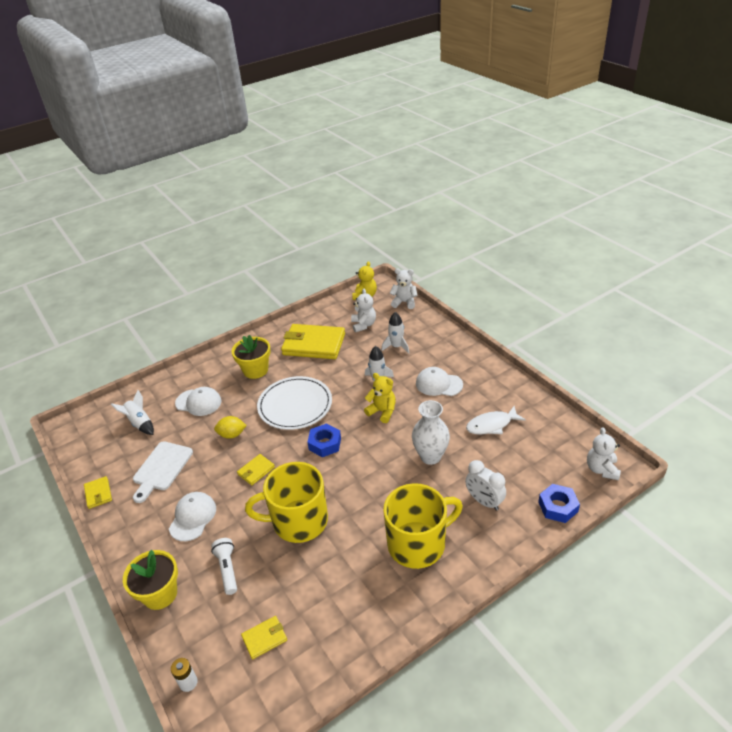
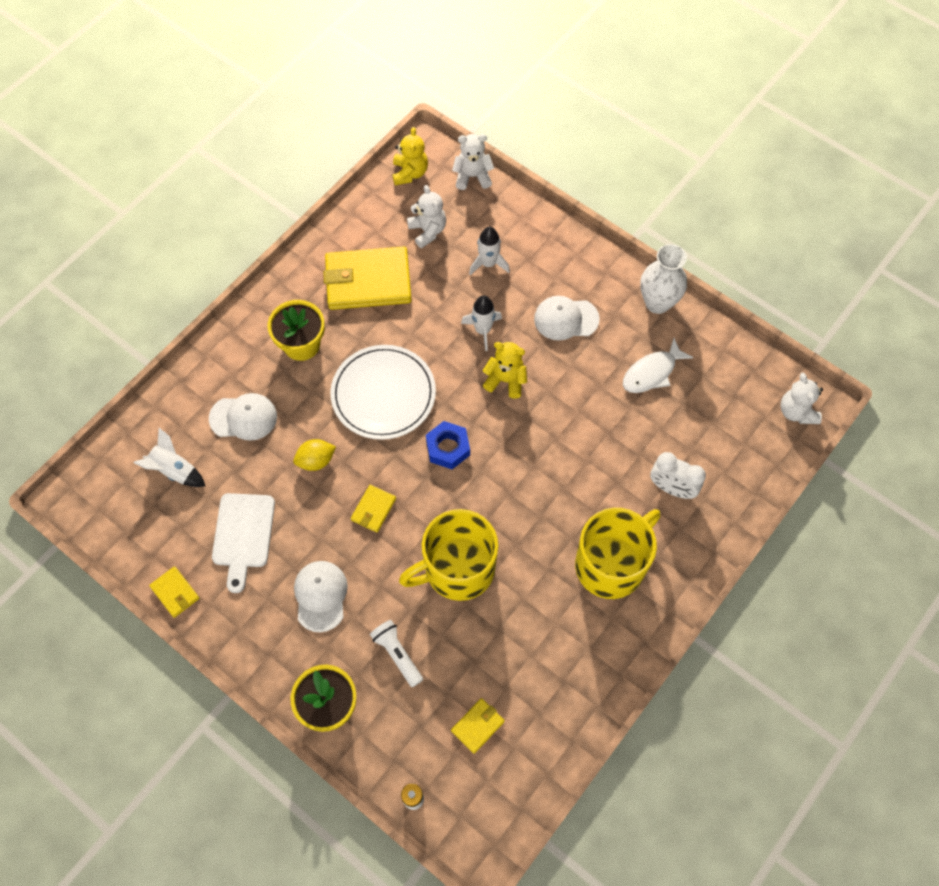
camera: 20 degrees left, 25 degrees up
white vase [412,400,450,465] -> white vase moved to [640,244,687,314]
blue nut [538,484,580,523] -> none

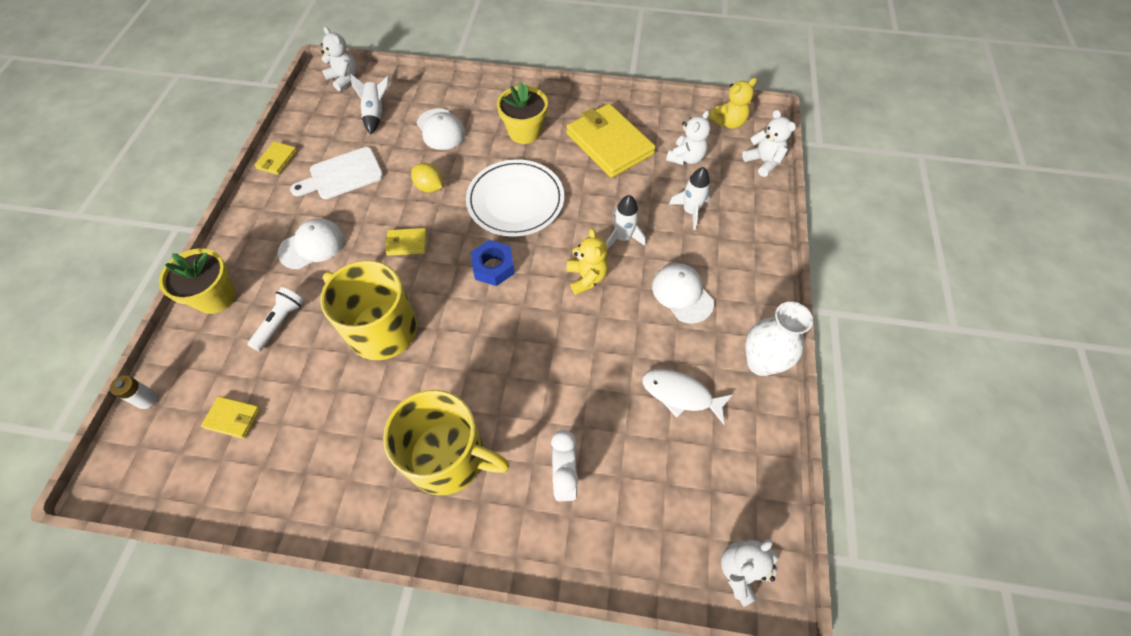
camera: 60 degrees right, 5 degrees down
none -> white teddy bear [321,27,357,91]

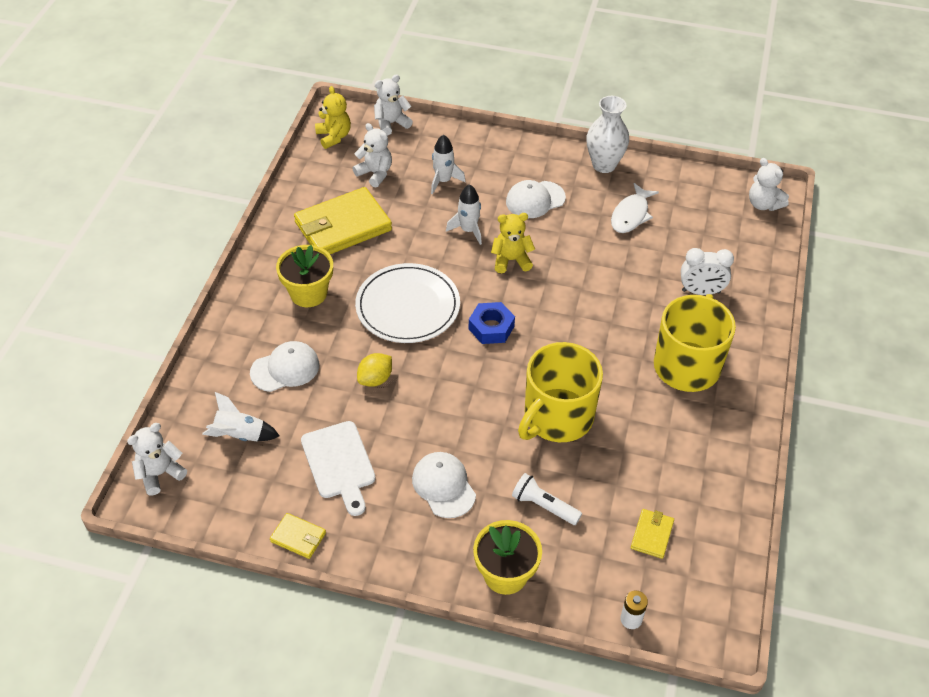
camera: 85 degrees left, 10 degrees down
yellow wallet [385,228,427,256] -> none

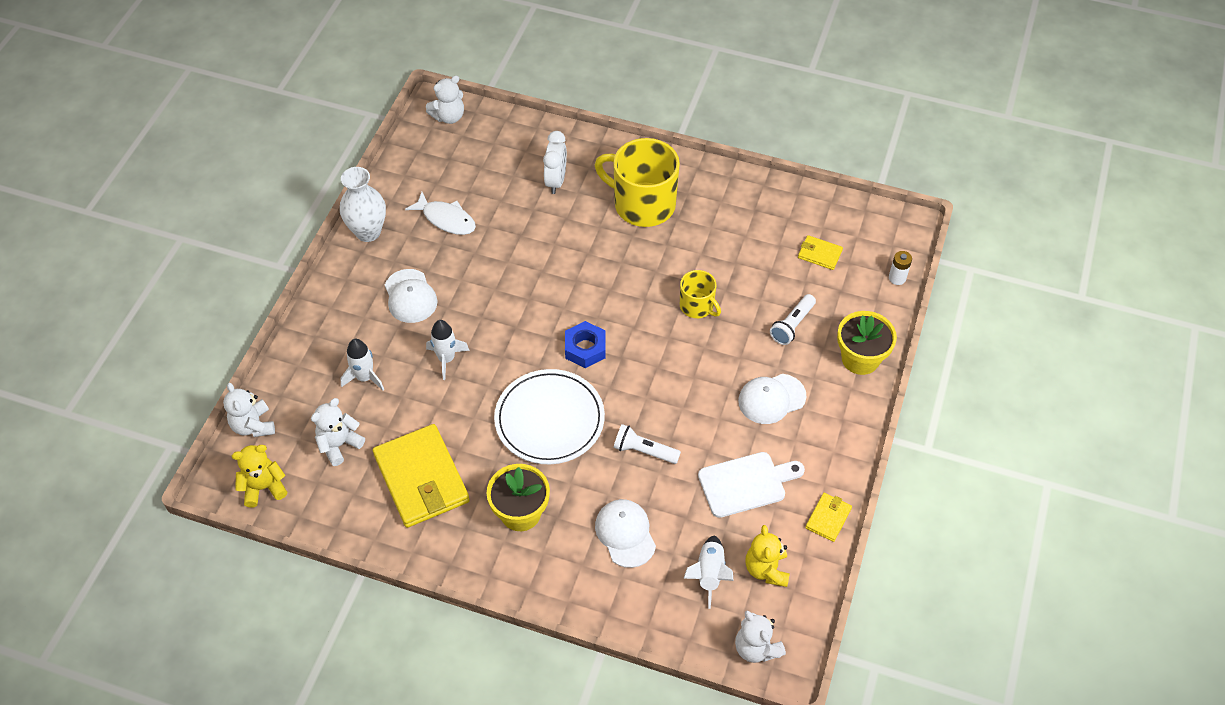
camera: 85 degrees left, 5 degrees up
yellow lemon [357,353,392,387] -> white flashlight [614,424,681,464]
yellow teddy bear [491,213,535,273] -> yellow teddy bear moved to [745,525,790,587]
yellow mug [518,342,603,442] -> yellow mug [680,270,721,318], size x0.53

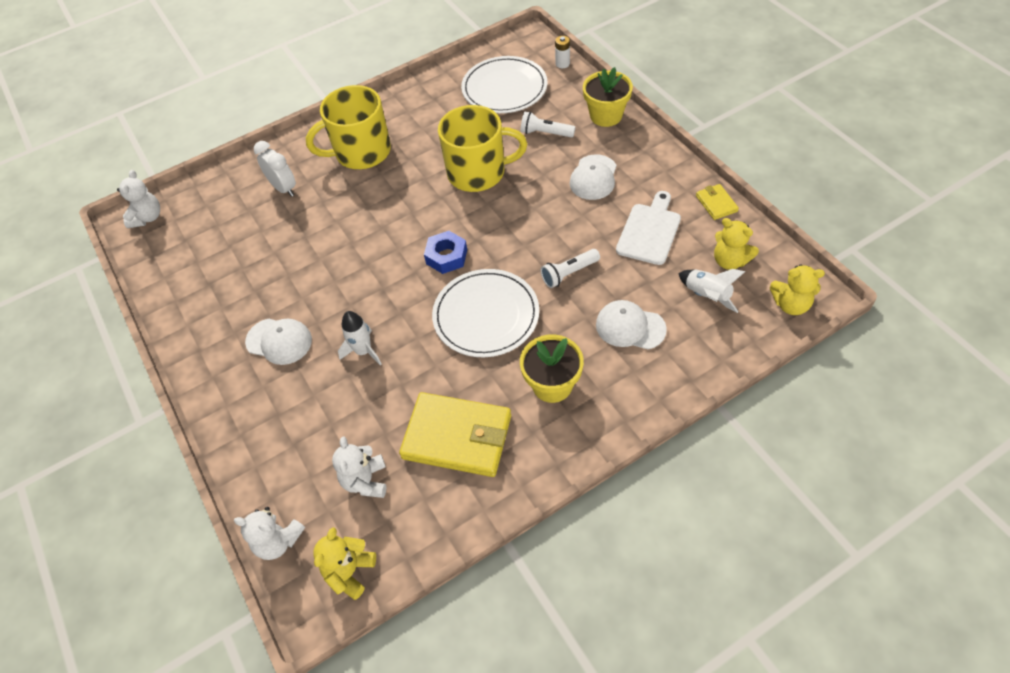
camera: 45 degrees left, 0 degrees up
white vase [340,167,386,242] -> none
white rocket [340,339,384,391] -> none
white fish [405,192,476,235] -> none
yellow mug [680,270,721,318] -> yellow mug [438,105,527,192], size x1.89
white teddy bear [735,611,786,663] -> yellow teddy bear [770,264,825,315]
white flashlight [770,294,816,345] -> white flashlight turned 120 degrees clockwise [521,112,575,138]
yellow wallet [798,235,843,270] -> white plate [461,56,547,113]

